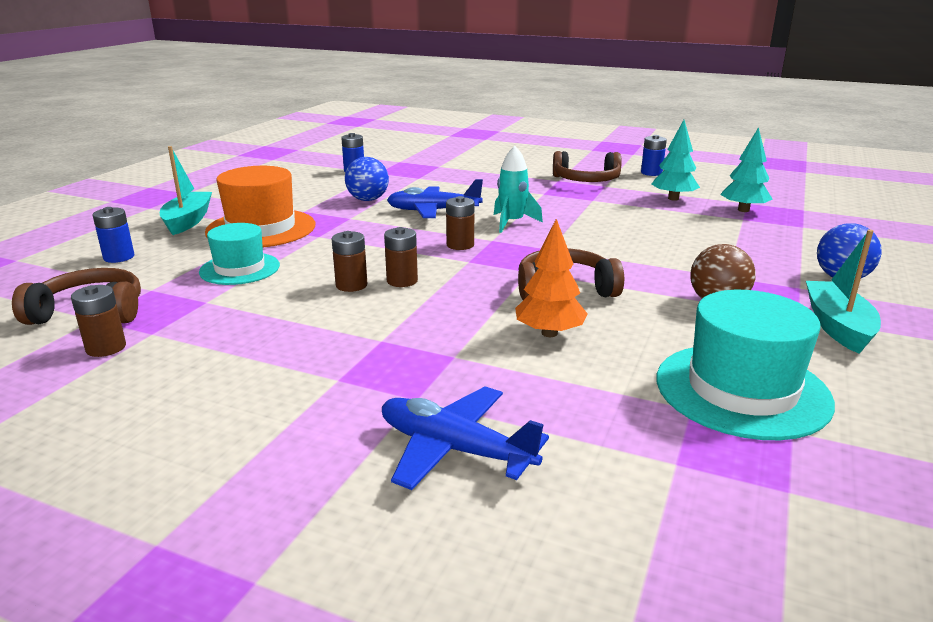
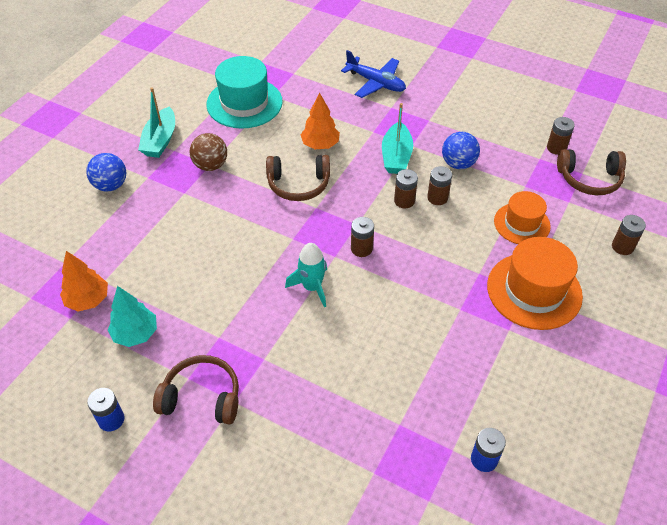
camera: 175 degrees left, 25 degrees up
blue battery [92,207,134,263] -> brown battery [612,215,646,255]
turquoise boat [160,146,212,235] -> turquoise boat moved to [382,103,413,174]
turquoise hat [199,223,280,285] -> orange hat [494,191,551,244]
blue ball [345,157,389,201] -> blue ball moved to [442,132,480,169]
blue plane [387,179,483,218] -> none
turquoise tree [720,127,773,212] -> orange tree [60,251,108,312]

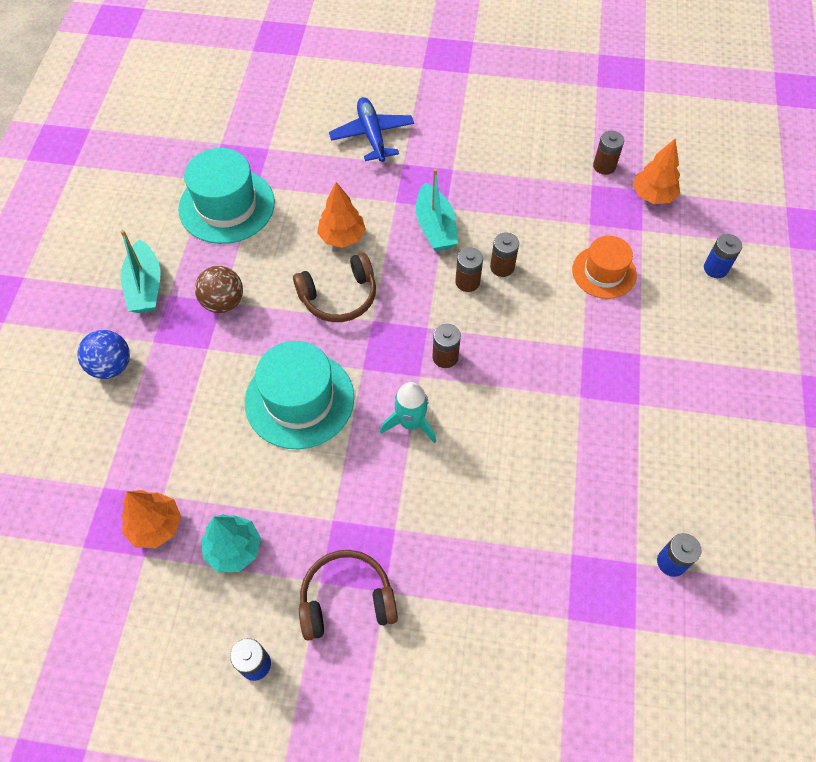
camera: 20 degrees left, 10 degrees up
blue plane [341,50,406,98] -> blue plane turned 120 degrees counterclockwise [329,97,414,162]
blue ball [442,132,480,169] -> none
orange hat [487,237,583,330] -> none
brown headphones [557,149,626,195] -> orange tree [633,139,680,204]
brown battery [612,215,646,255] -> blue battery [704,234,742,278]
none -> turquoise hat [245,341,354,449]

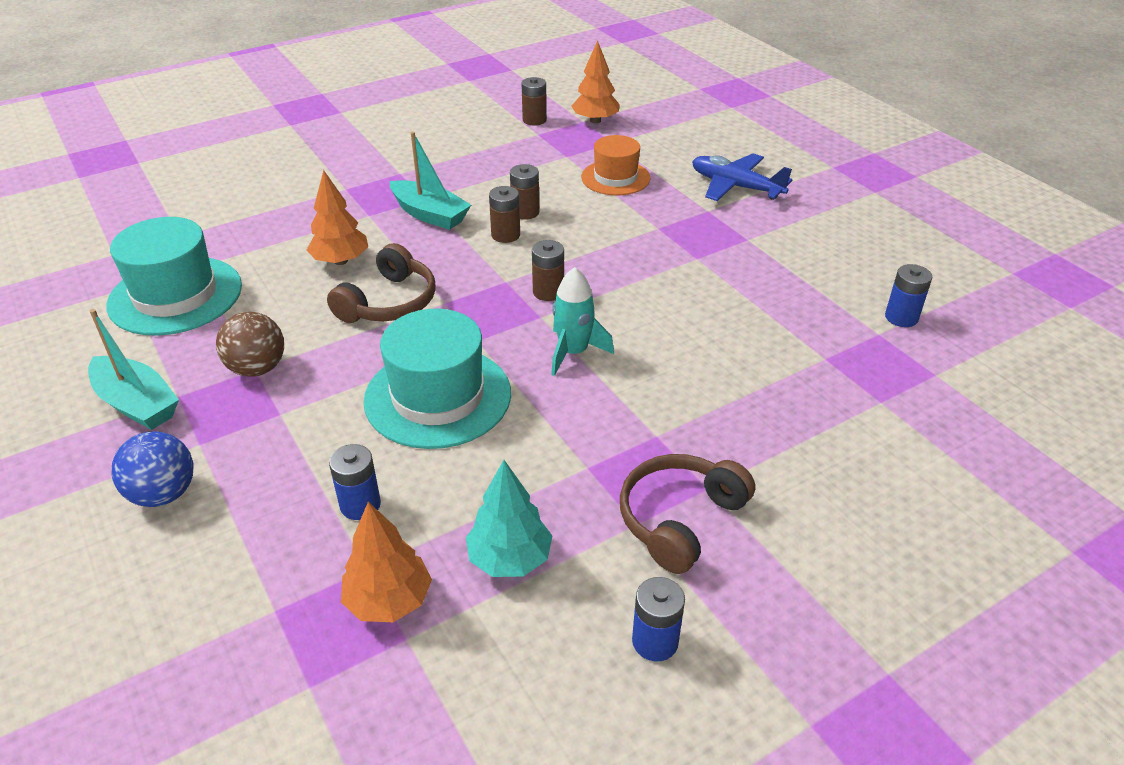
camera: 40 degrees left, 20 degrees down
blue plane [329,97,414,162] -> blue plane moved to [692,153,792,201]
blue battery [704,234,742,278] -> blue battery moved to [329,444,381,520]

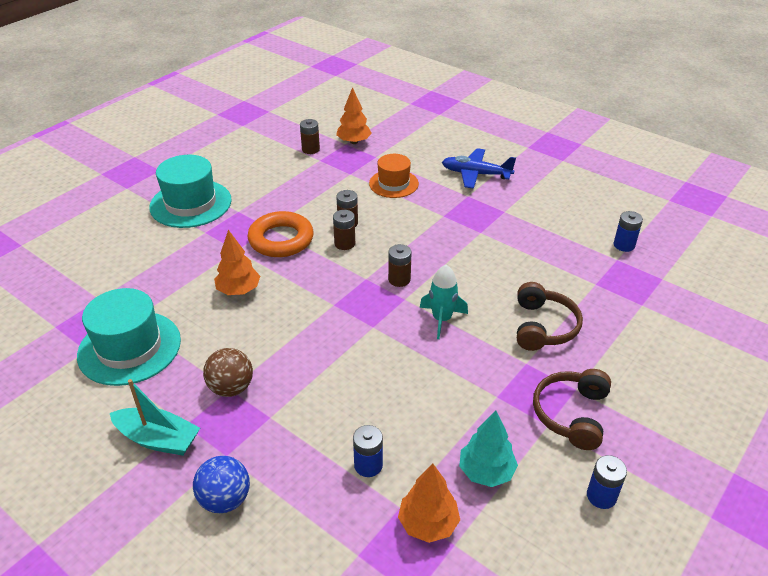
camera: 20 degrees left, 0 degrees up
brown headphones [327,243,436,323] -> brown headphones moved to [517,282,583,351]
turquoise hat [363,309,511,449] -> turquoise hat moved to [149,155,232,228]
turquoise boat [390,132,471,230] -> orange ring [247,211,314,257]

